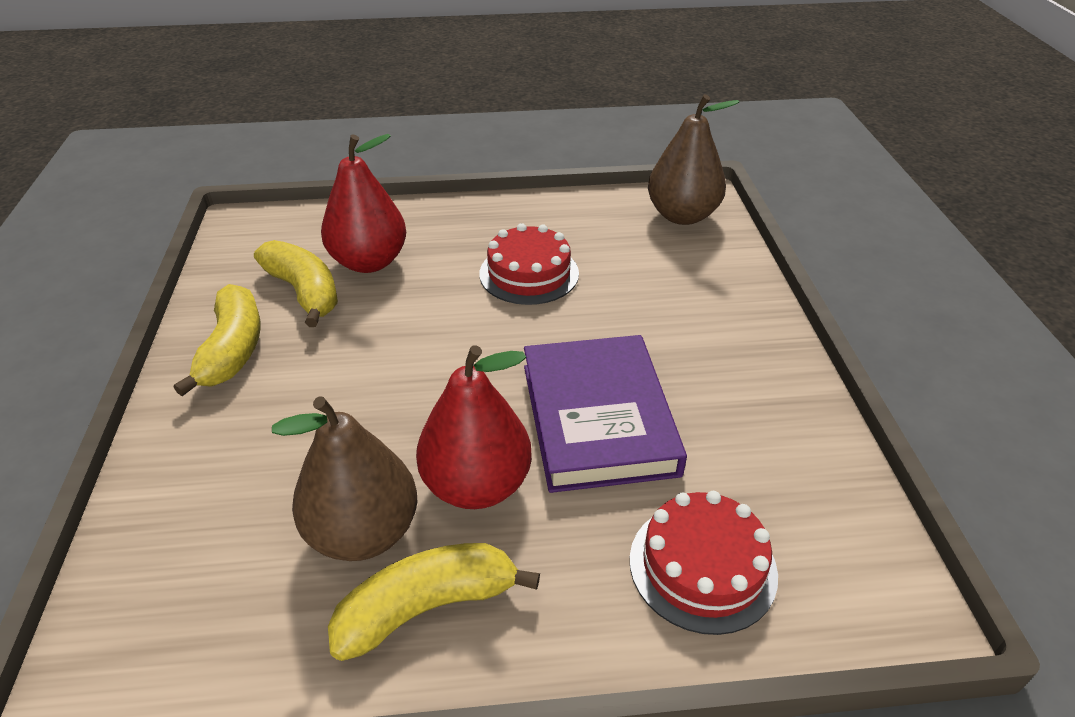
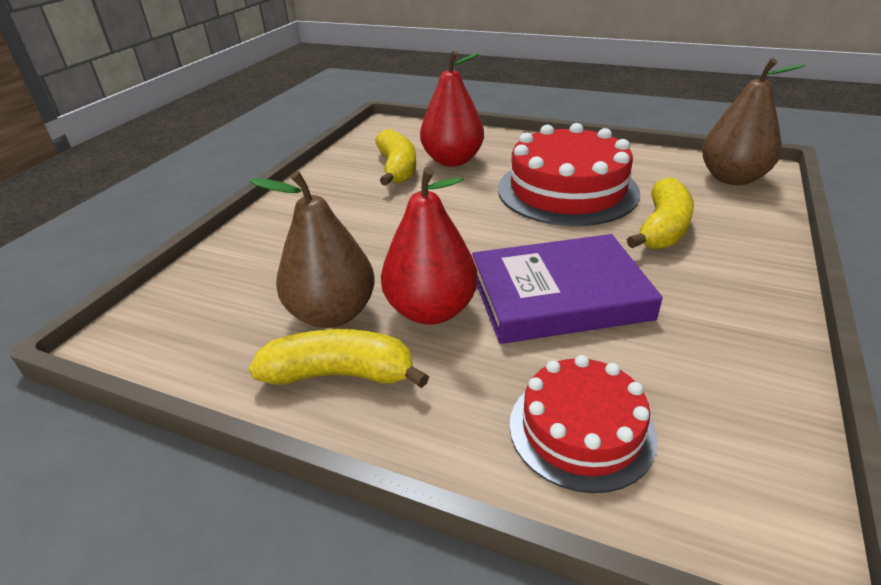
camera: 30 degrees right, 5 degrees down
yellow banana [174,284,261,396] -> yellow banana moved to [627,177,694,249]
red cake [479,223,579,305] -> red cake [498,123,640,226], size x1.65
purple book [524,335,687,493] -> purple book turned 60 degrees clockwise [472,234,663,344]

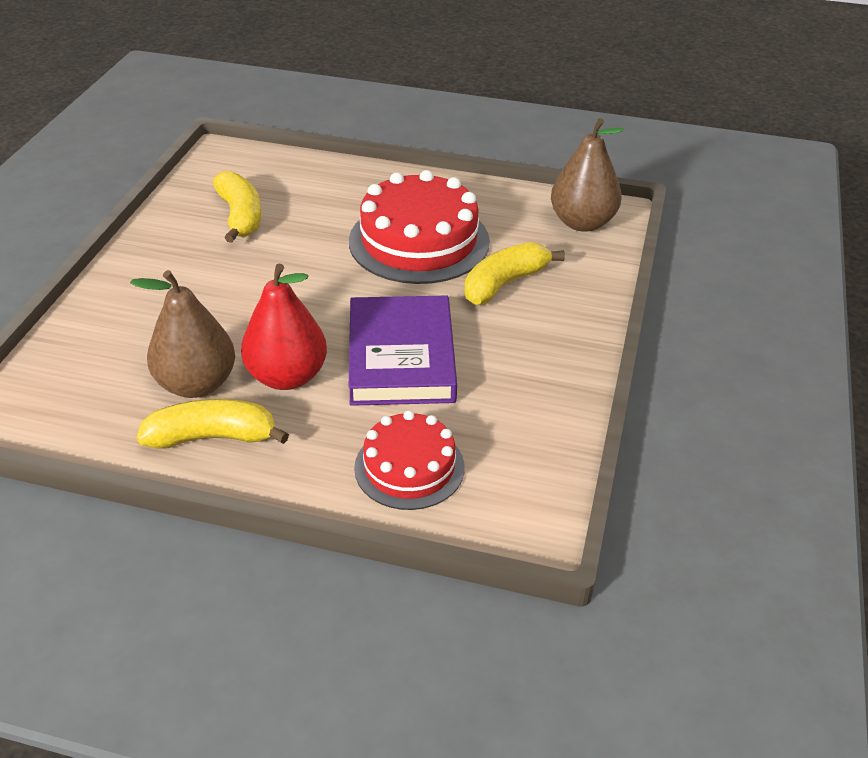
camera: 10 degrees left, 5 degrees up
red pear [420,51,484,167] -> none
purple book [472,234,663,344] -> purple book turned 75 degrees counterclockwise [349,296,457,406]
yellow banana [627,177,694,249] -> yellow banana turned 150 degrees counterclockwise [464,242,565,305]

